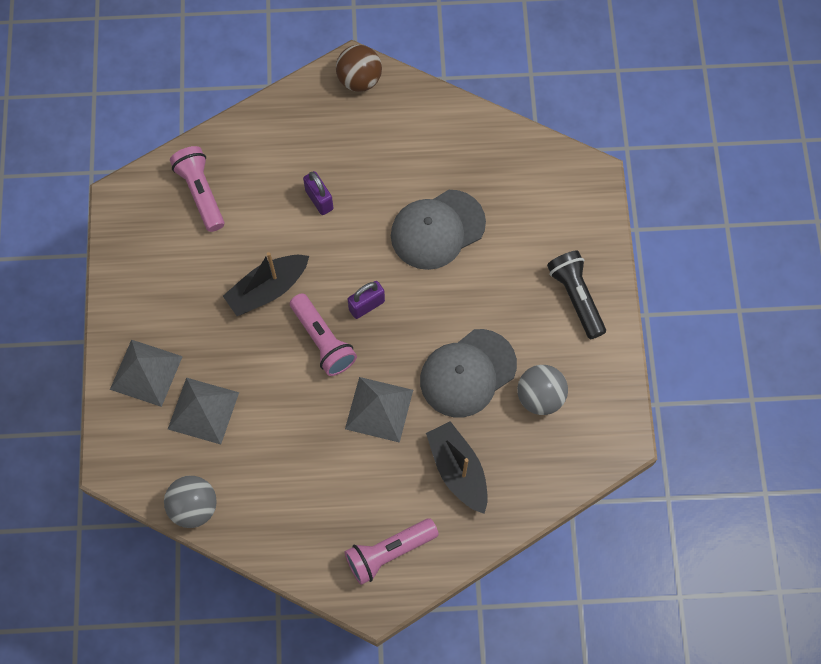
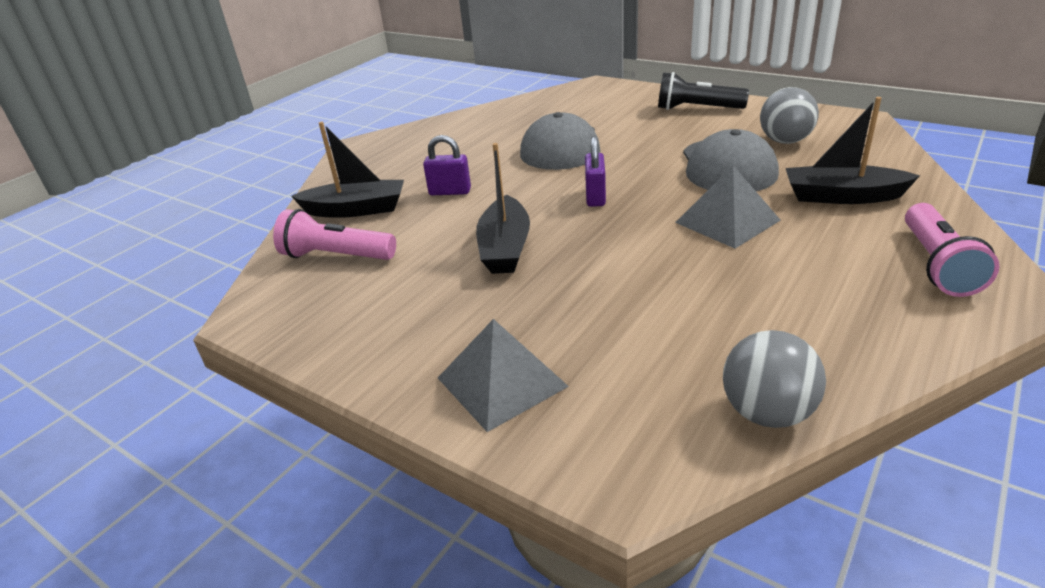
camera: 50 degrees left, 35 degrees down
grey pyramid [168,378,239,445] -> none
pink flashlight [290,293,357,376] -> none
brown ball [336,45,382,92] -> none
none -> black boat [291,122,404,218]

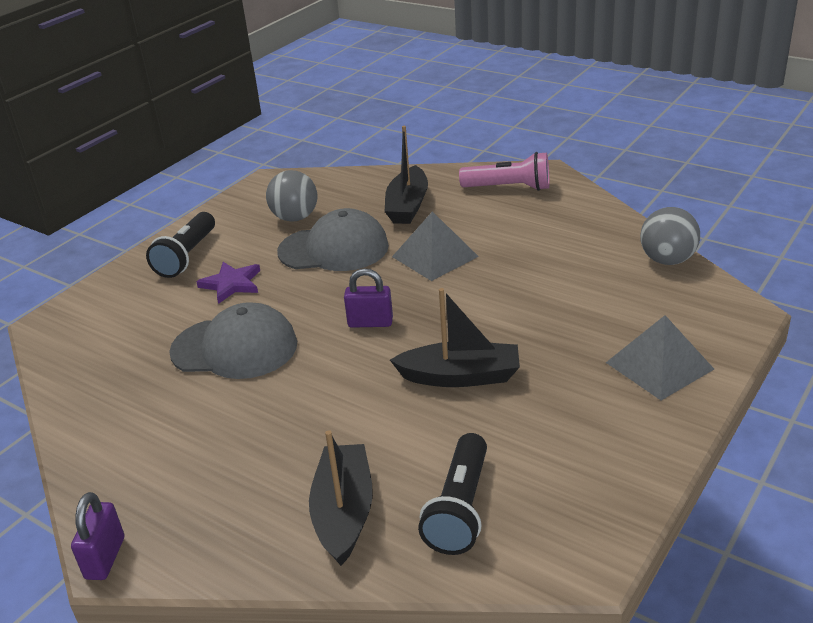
camera: 90 degrees left, 0 degrees up
pink flashlight [273,209,396,260] -> black flashlight [418,433,487,555]
purple padlock [423,135,471,195] -> purple padlock moved to [71,492,124,580]
none -> purple star [196,262,260,304]

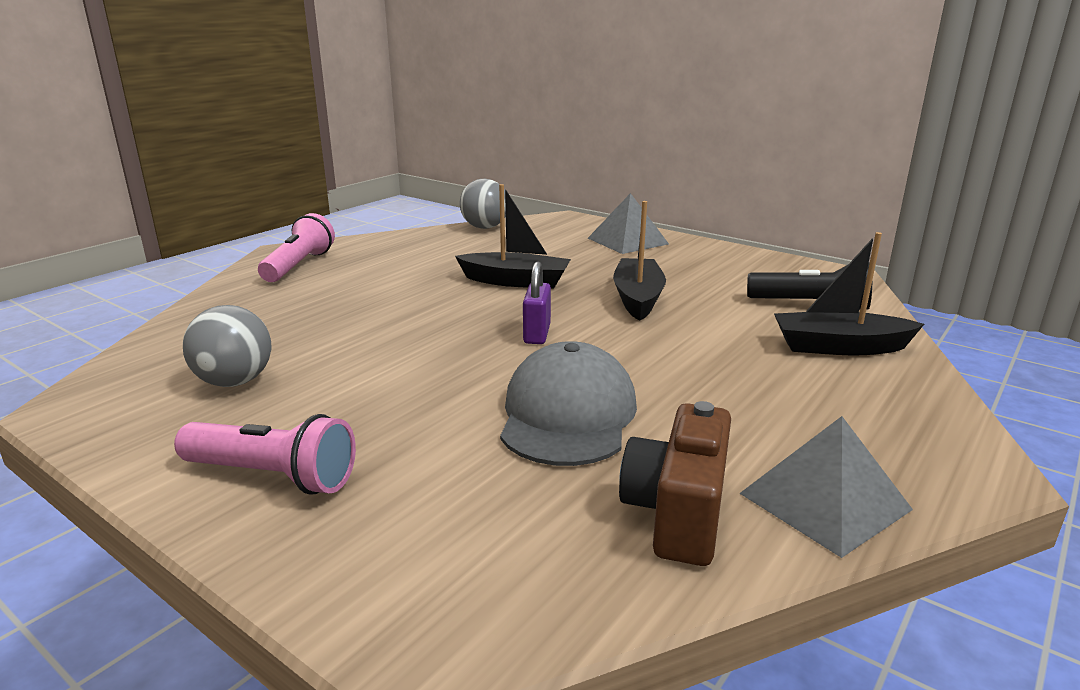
camera: 90 degrees left, 10 degrees down
purple padlock [71,492,124,580] -> none
black flashlight [146,212,215,278] -> pink flashlight [174,414,356,495]
purple star [196,262,260,304] -> none
grey cap [277,208,389,271] -> none
black boat [384,126,428,224] -> black boat moved to [455,184,571,288]
grey pyramid [392,211,479,281] -> grey pyramid moved to [739,416,913,558]
none -> brown camera [619,401,731,566]

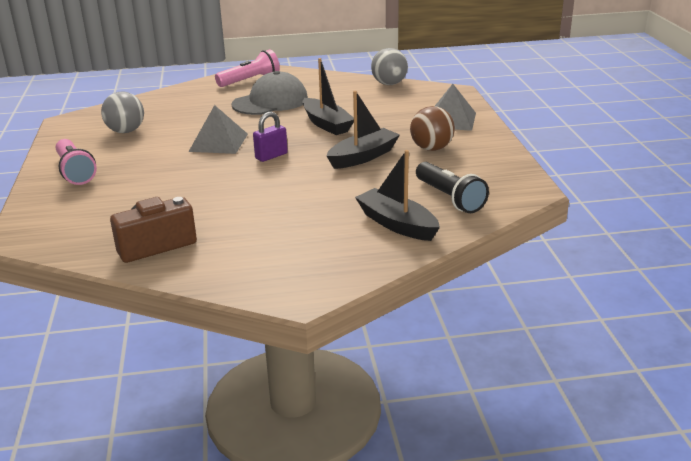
camera: 45 degrees right, 5 degrees up
grey cap [500,341,637,466] -> grey cap moved to [231,71,308,115]
grey pyramid [739,416,913,558] -> grey pyramid moved to [189,105,248,154]
none -> brown ball [410,106,455,151]

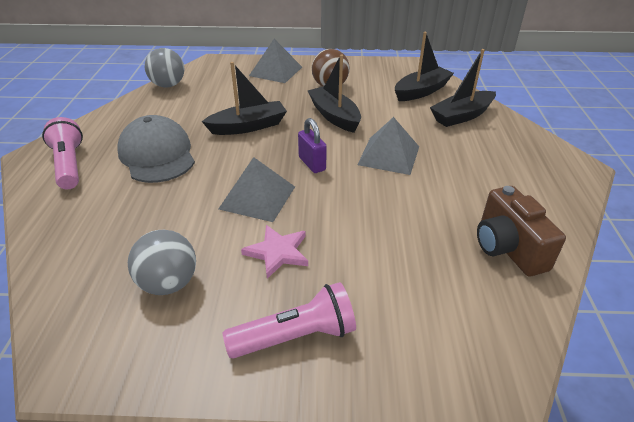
camera: 80 degrees left, 10 degrees up
black flashlight [416,162,489,213] -> black boat [395,32,454,101]
none -> pink star [241,225,308,279]
none -> grey pyramid [357,117,419,175]

